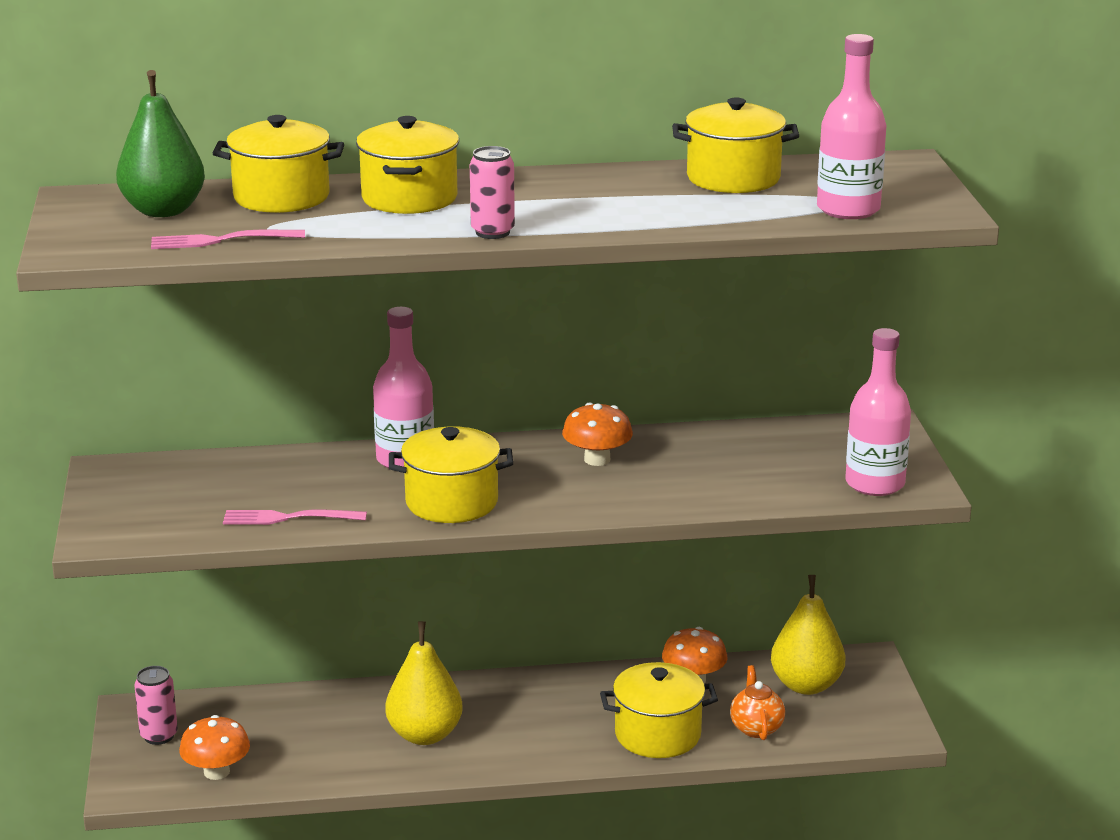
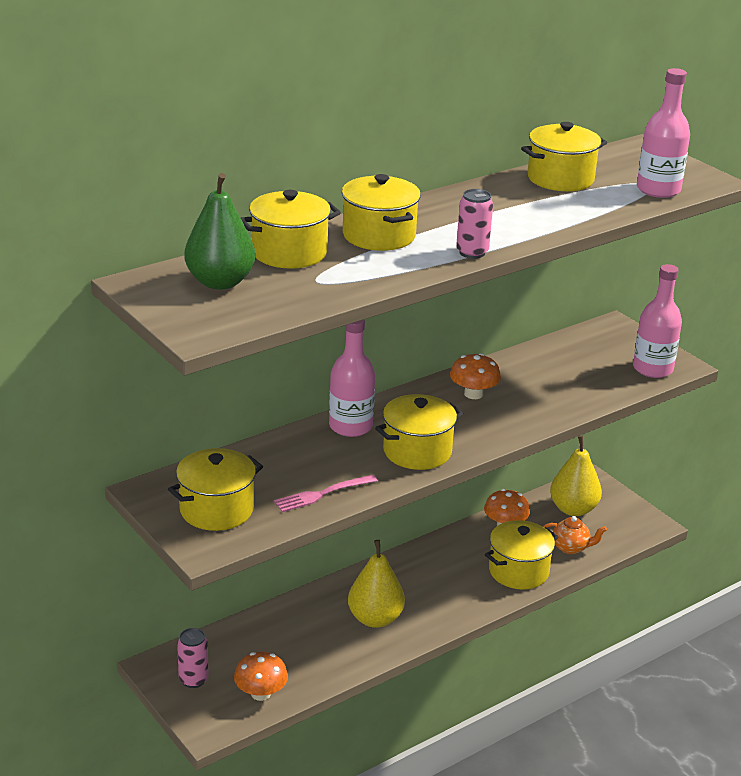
camera: 30 degrees left, 5 degrees up
pink fork [151,230,305,249] -> none
orange teapot [730,665,785,740] -> orange teapot turned 135 degrees clockwise [543,516,607,554]
none -> yellow pot [168,448,263,531]

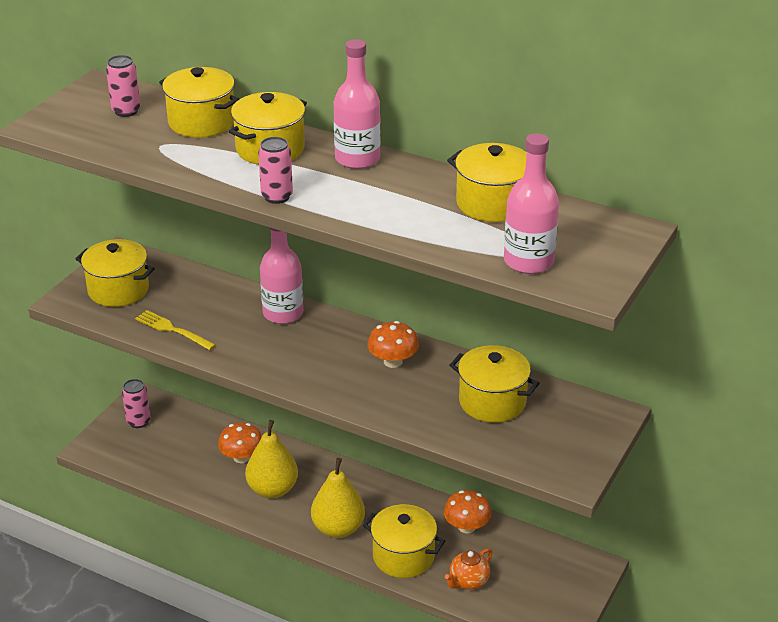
camera: 65 degrees right, 5 degrees up
green pear [184,173,255,290] -> pink can [106,55,140,117]
orange mushroom [234,652,288,701] -> orange mushroom moved to [218,423,262,463]
pink fork [274,475,378,512] -> yellow fork [135,310,216,350]
yellow pot [375,394,463,470] -> yellow pot moved to [449,345,539,423]
orange teapot [543,516,607,554] -> orange teapot turned 60 degrees clockwise [445,548,492,590]
yellow pear [550,436,602,516] -> yellow pear moved to [311,458,365,538]
pink bottle [633,264,682,378] -> pink bottle moved to [334,39,381,169]

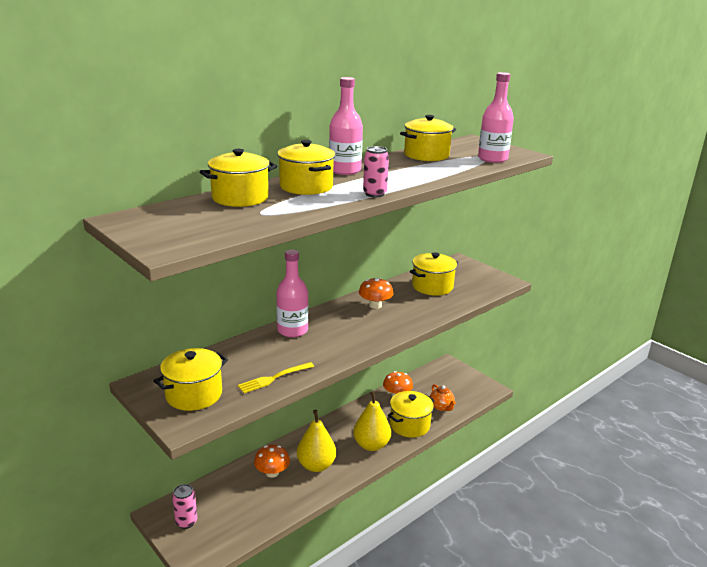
camera: 70 degrees left, 10 degrees down
pink can [106,55,140,117] -> none

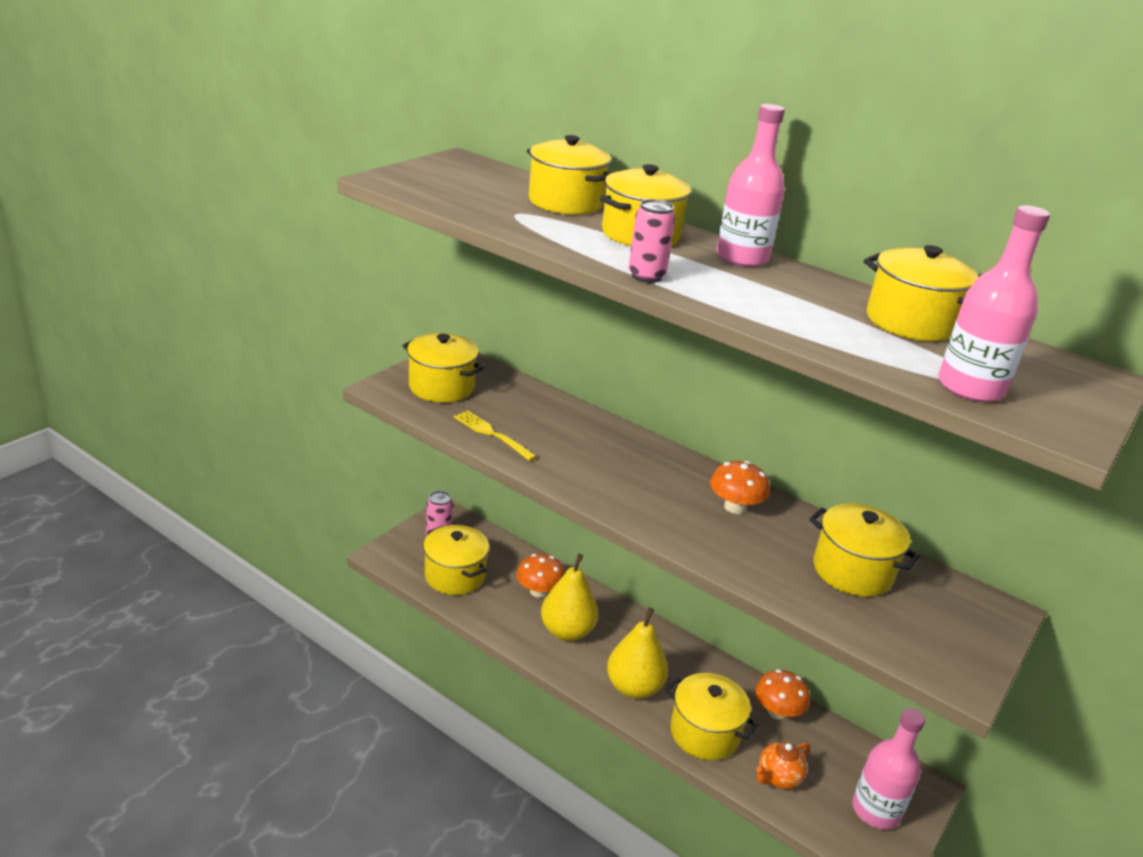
camera: 75 degrees right, 5 degrees up
pink bottle [276,250,308,337] -> pink bottle moved to [852,708,925,829]
none -> yellow pot [423,525,489,595]

